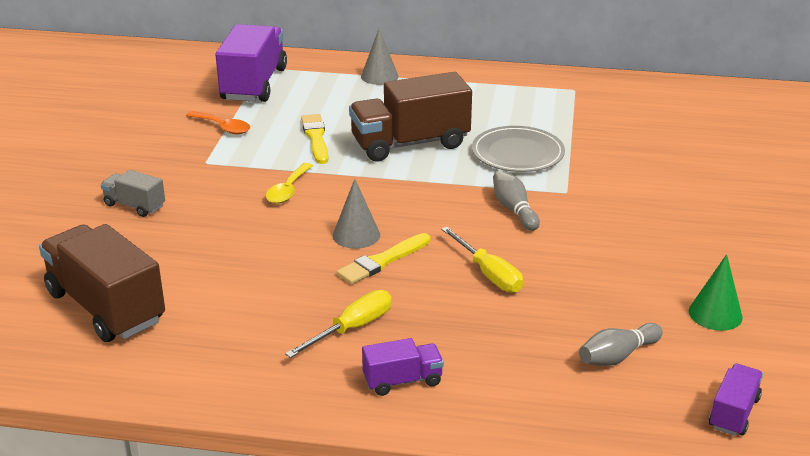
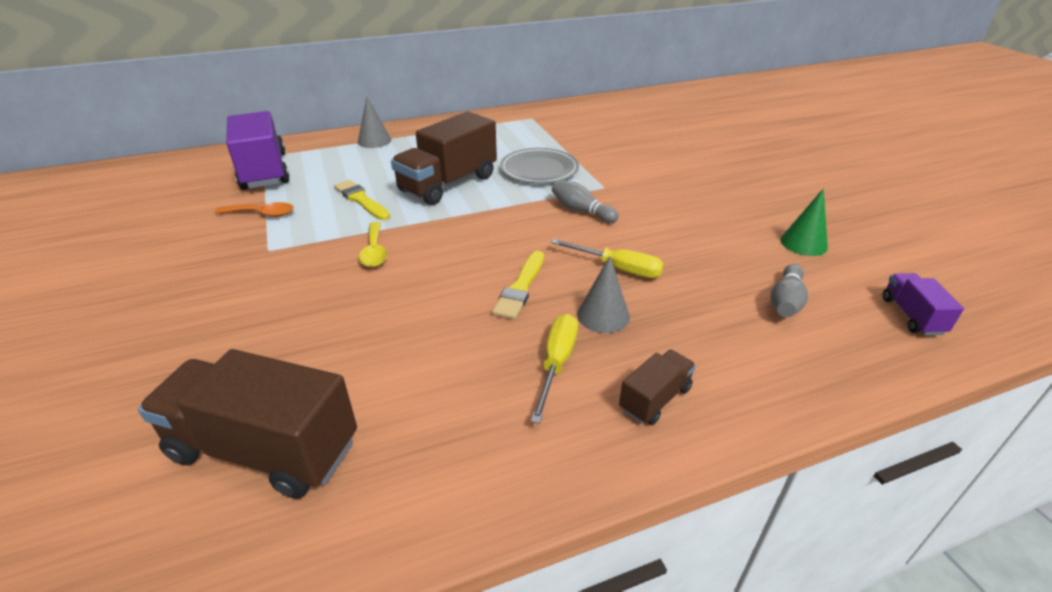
camera: 30 degrees left, 5 degrees up
grey truck [101,170,165,217] -> none
grey cone [333,179,380,249] -> grey cone moved to [577,256,630,333]
purple truck [362,338,444,396] -> brown truck [619,350,696,425]

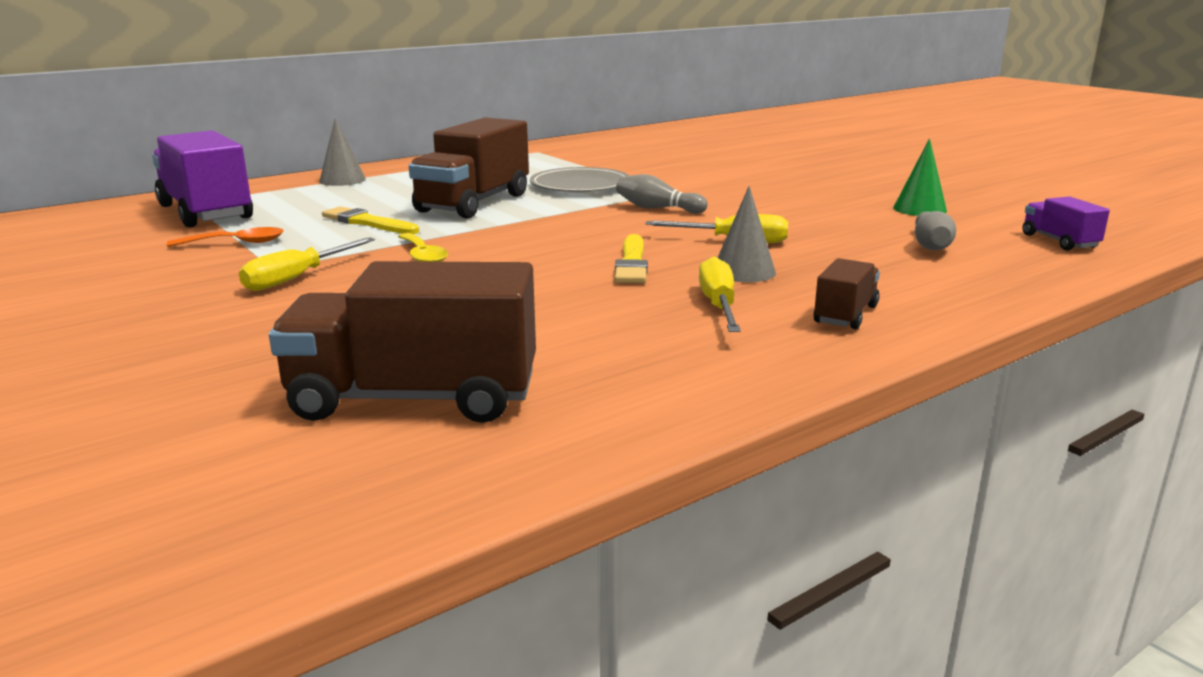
camera: 15 degrees left, 15 degrees down
none -> yellow screwdriver [239,237,375,291]

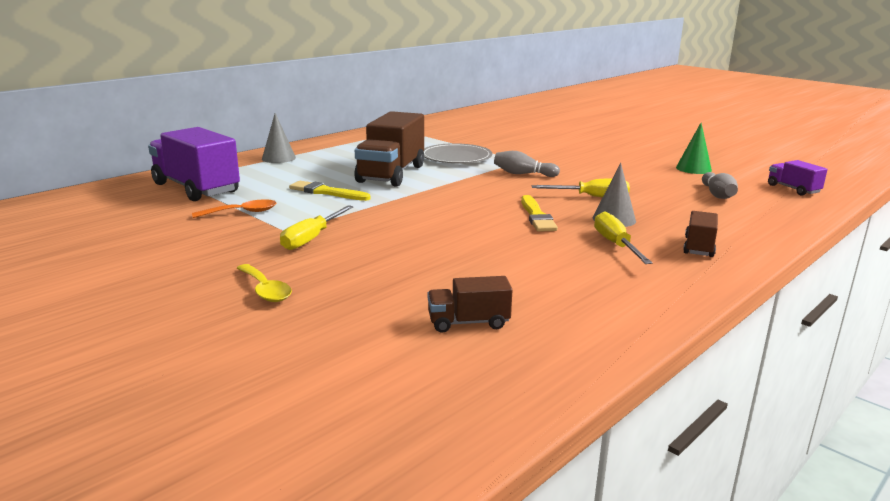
camera: 10 degrees left, 0 degrees up
brown truck [269,261,536,423] -> brown truck [427,276,513,333], size x0.49
yellow spoon [398,233,448,262] -> yellow spoon moved to [237,264,292,302]

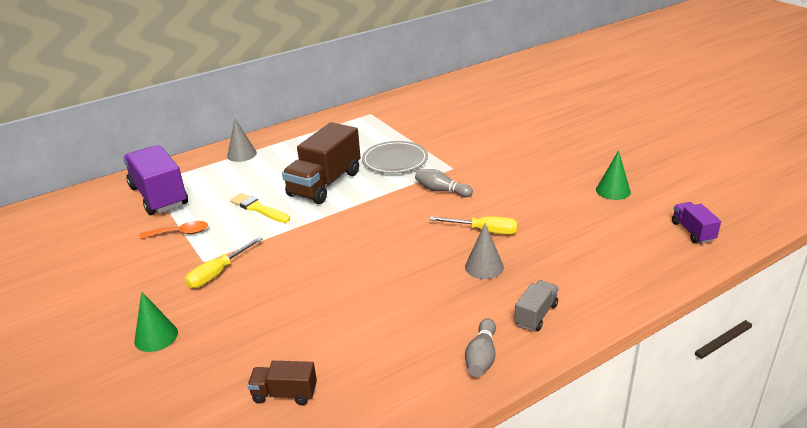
camera: 15 degrees right, 10 degrees up
yellow spoon [237,264,292,302] -> green cone [134,292,178,352]
yellow brush [521,195,558,232] -> none
yellow screwdriver [594,211,652,264] -> none
brown truck [683,211,718,257] -> grey truck [514,280,559,331]
grey bowling pin [702,172,738,199] -> grey bowling pin moved to [465,318,496,377]

